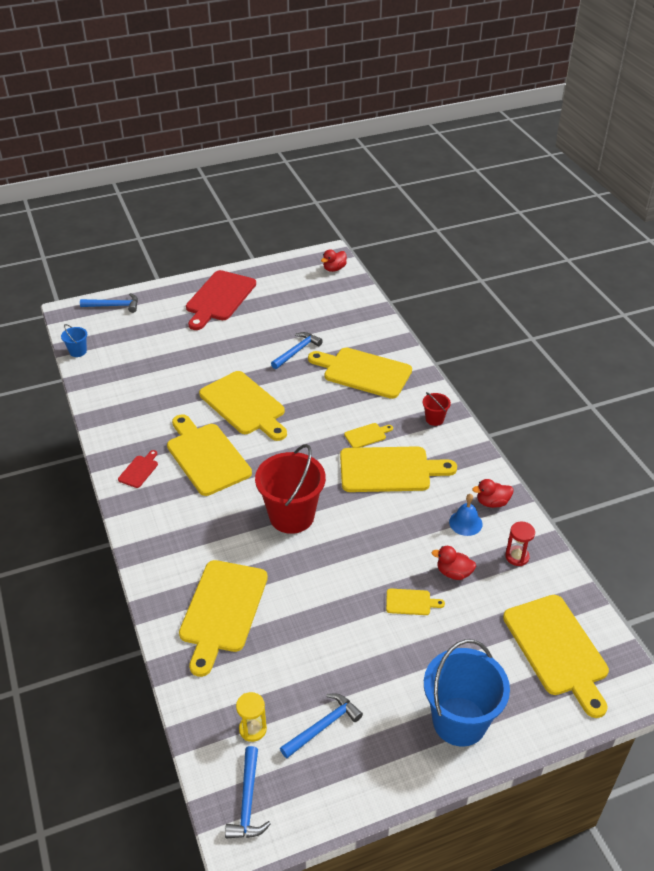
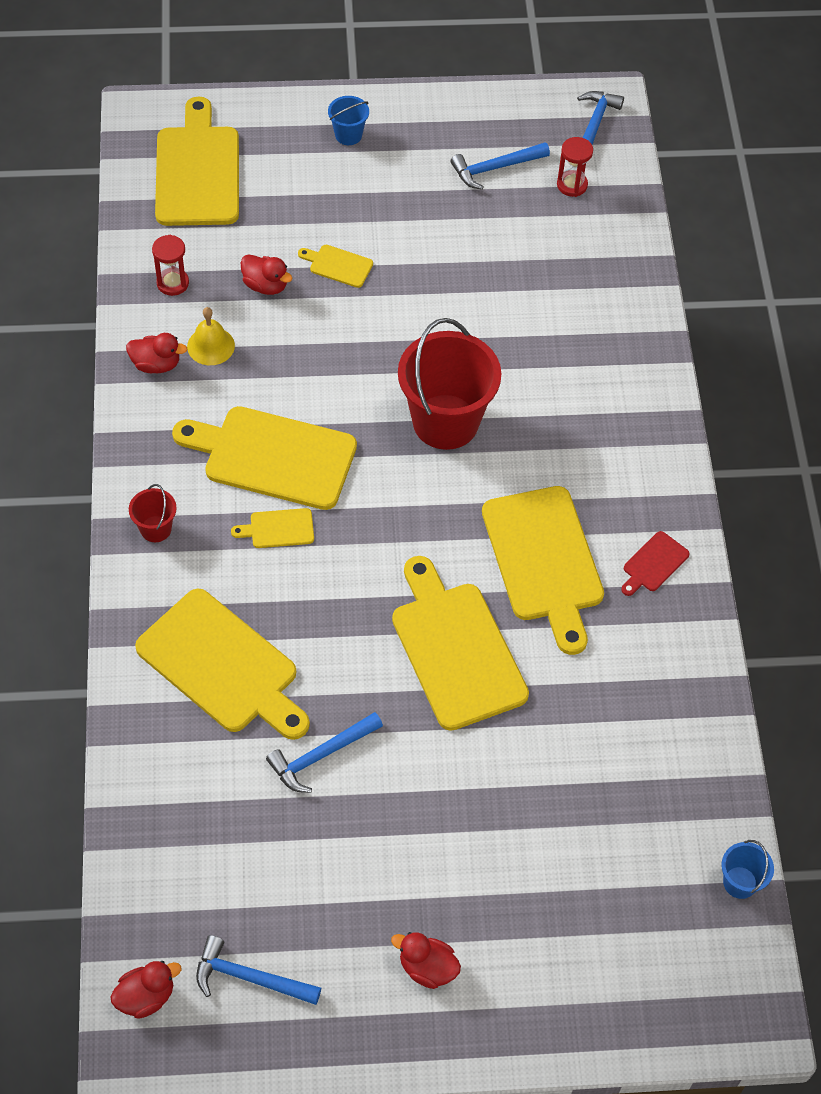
camera: 165 degrees left, 15 degrees up
blue hammer [80,293,138,313] -> blue hammer moved to [196,935,321,1005]
yellow cutting board [179,560,268,677] -> none
red cutting board [186,270,256,330] -> red duck [391,932,461,989]
yellow hourglass [236,692,267,742] -> red hourglass [557,137,593,197]
blue bucket [424,639,510,747] -> blue bucket [328,96,369,145], size x0.45
blue bell [449,494,482,536] -> yellow bell [187,307,235,365]

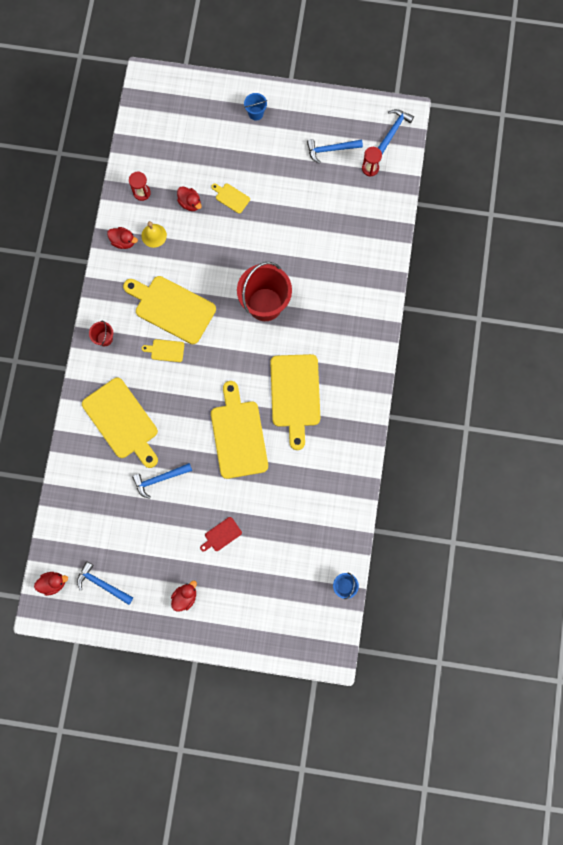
camera: 15 degrees right, 20 degrees up
yellow cutting board [155,97,239,226] -> none
red duck [391,932,461,989] -> red duck turned 90 degrees clockwise [171,581,197,612]
red cutting board [621,531,690,596] -> red cutting board moved to [200,517,242,551]

